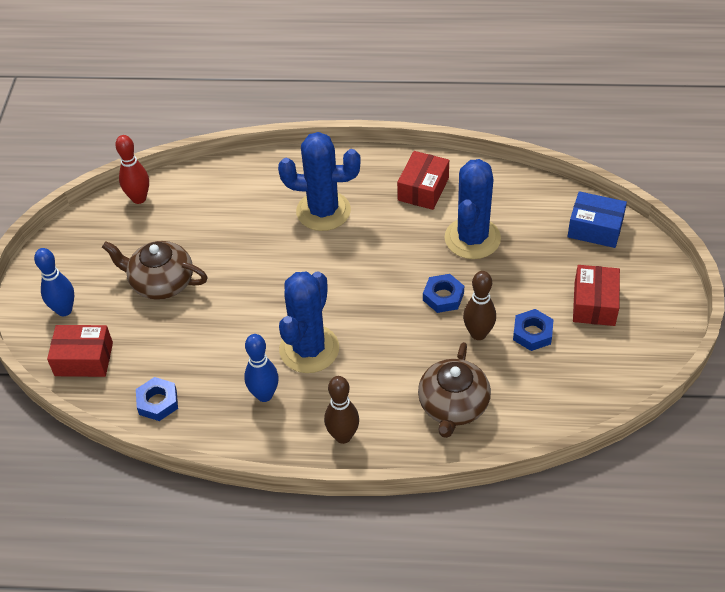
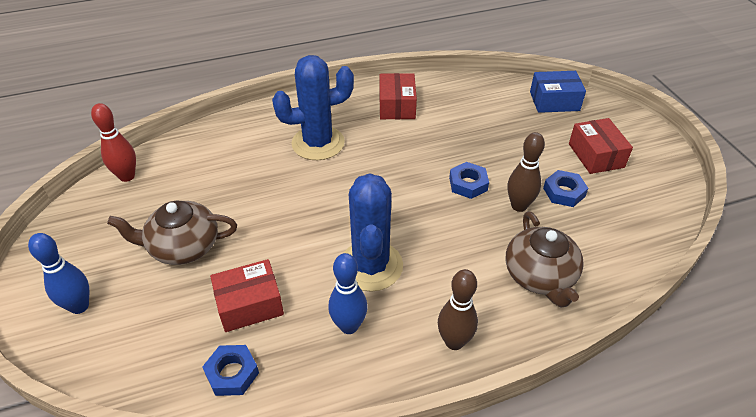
camera: 25 degrees left, 5 degrees down
red box [47,325,113,377] -> red box moved to [210,259,284,332]
blue cactus [445,159,501,259] -> none

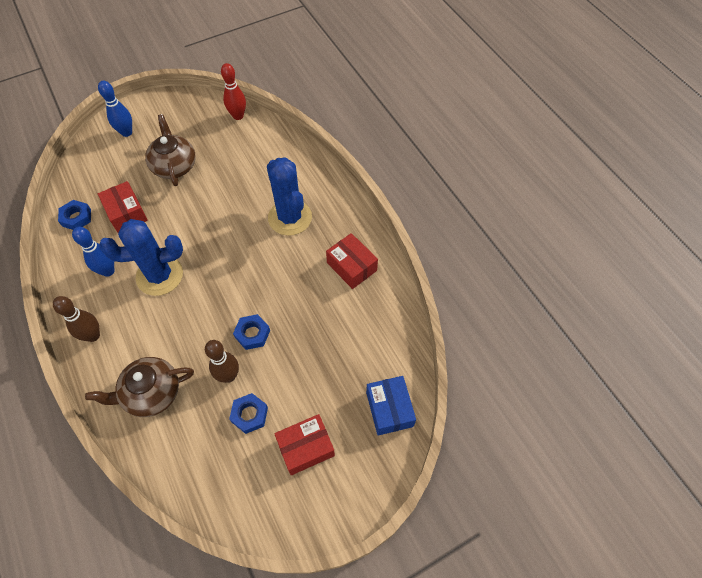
camera: 80 degrees right, 15 degrees up
red box [379,73,417,119] -> red box turned 60 degrees clockwise [326,233,378,289]

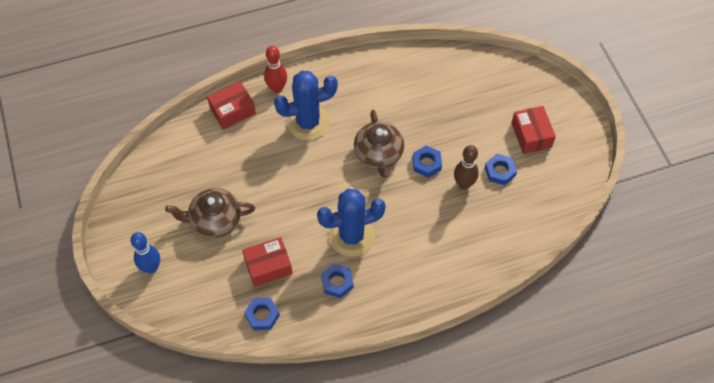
camera: 80 degrees left, 0 degrees up
brown bowling pin [53,296,100,342] -> none
blue bowling pin [72,227,114,277] -> blue nut [321,264,353,298]
brown teapot [85,357,194,417] -> brown teapot moved to [354,109,404,178]
blue cactus [99,219,183,296] -> blue cactus turned 75 degrees clockwise [317,189,386,257]
red bowling pin [221,63,246,120] -> red bowling pin moved to [264,46,287,93]
red box [326,233,378,289] -> red box moved to [207,81,256,130]
blue box [366,376,416,436] -> none

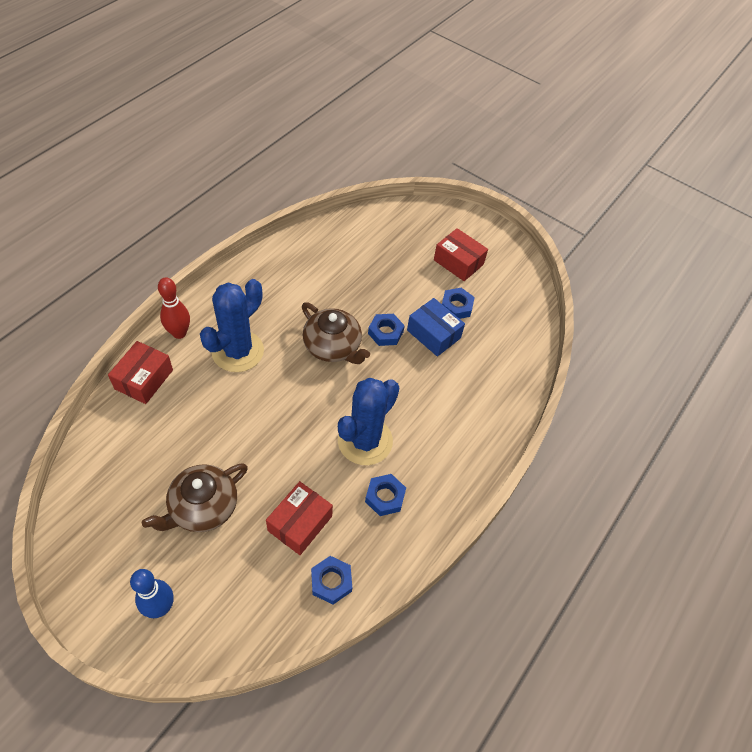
camera: 40 degrees left, 5 degrees down
brown bowling pin [454,145,479,190] -> blue box [407,298,465,357]

